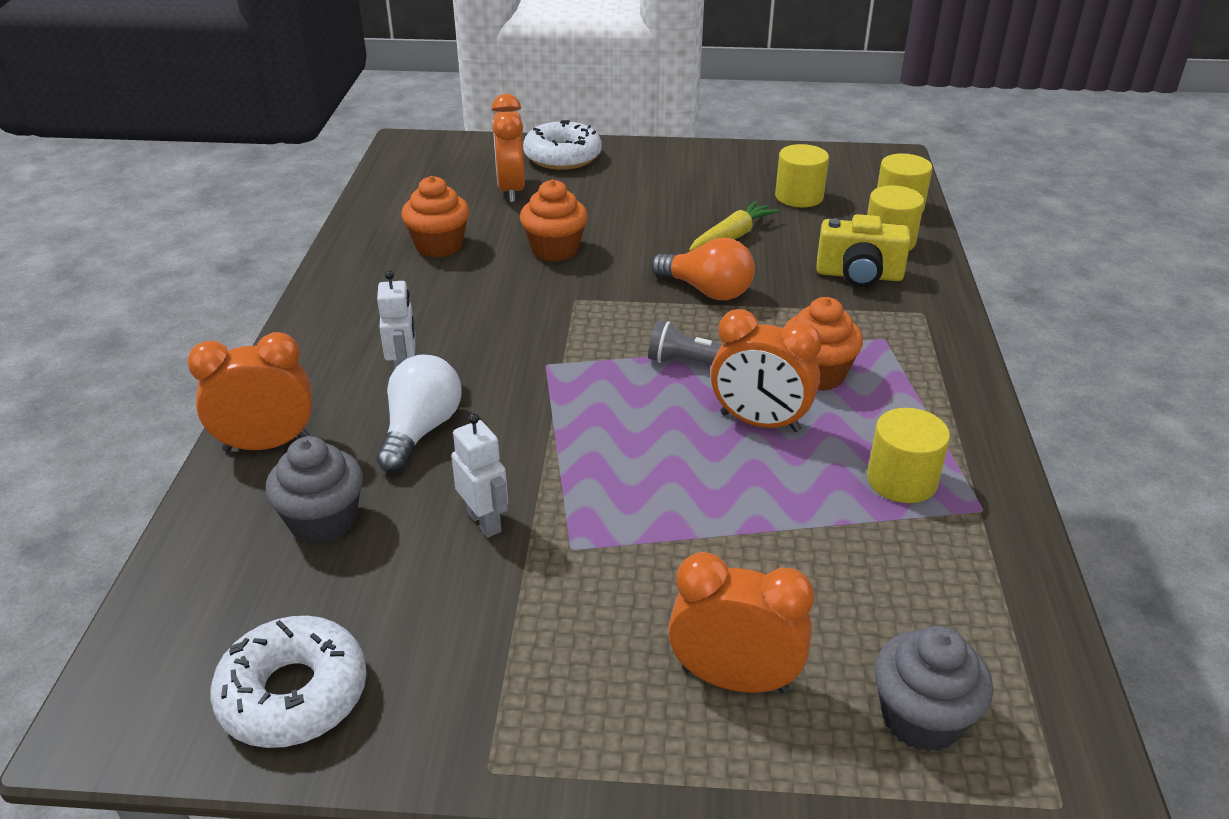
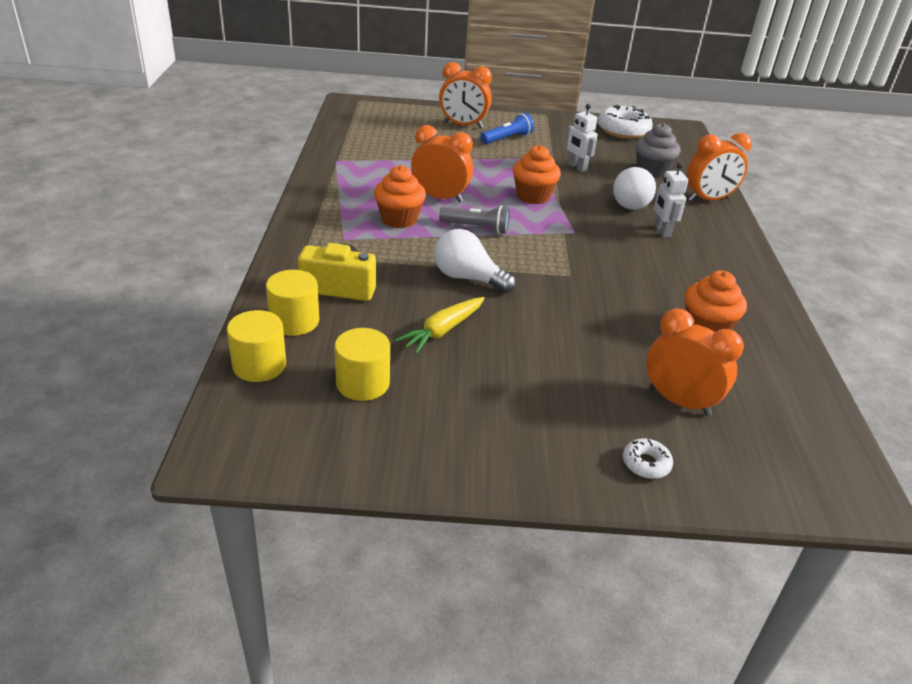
camera: 175 degrees right, 0 degrees up
orange clock [491,94,525,202] -> orange clock turned 45 degrees counterclockwise [646,308,744,416]
orange cupcake [520,179,588,262] -> orange cupcake moved to [513,145,561,204]
white donut [523,120,602,170] -> white donut [623,439,673,479], size x0.49
orange light bulb [651,237,755,300] -> white light bulb [434,229,516,293]
yellow cylinder [867,408,950,503] -> none
grey cupcake [874,626,993,752] -> none
none -> blue flashlight [480,113,534,144]

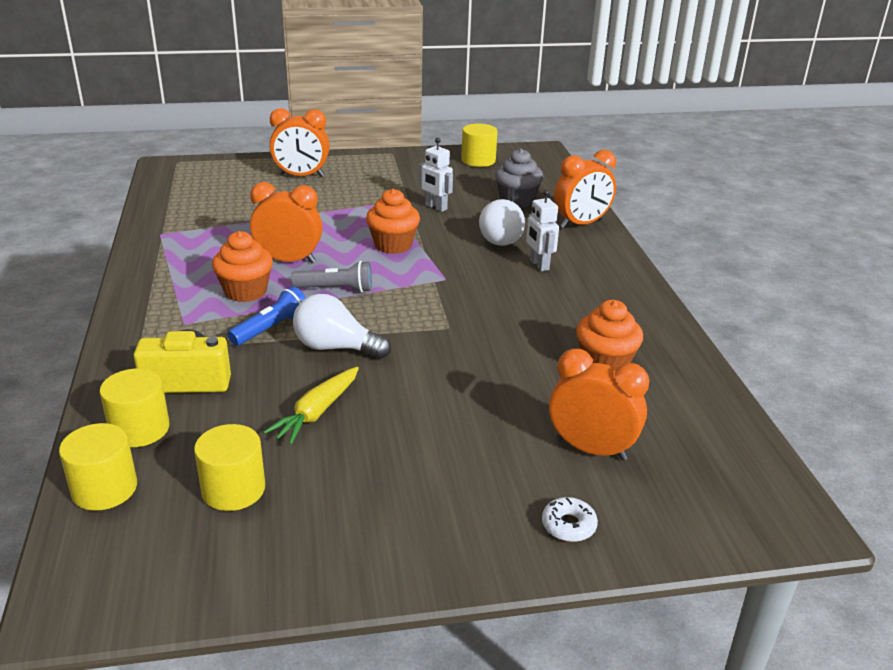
camera: 10 degrees left, 5 degrees down
blue flashlight [480,113,534,144] -> blue flashlight moved to [228,286,306,346]
white donut [598,105,653,139] -> yellow cylinder [461,123,498,167]

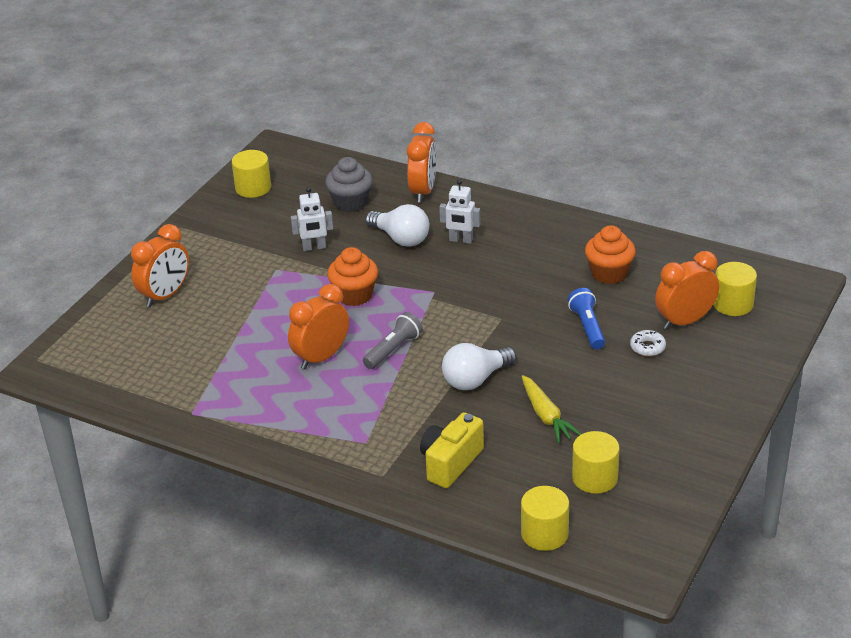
camera: 50 degrees left, 5 degrees up
yellow cylinder [100,368,170,447] -> yellow cylinder moved to [713,262,757,316]
orange cupcake [212,231,273,302] -> none
blue flashlight [228,286,306,346] -> blue flashlight moved to [568,288,605,349]
white donut [542,497,598,542] -> white donut moved to [630,330,666,356]

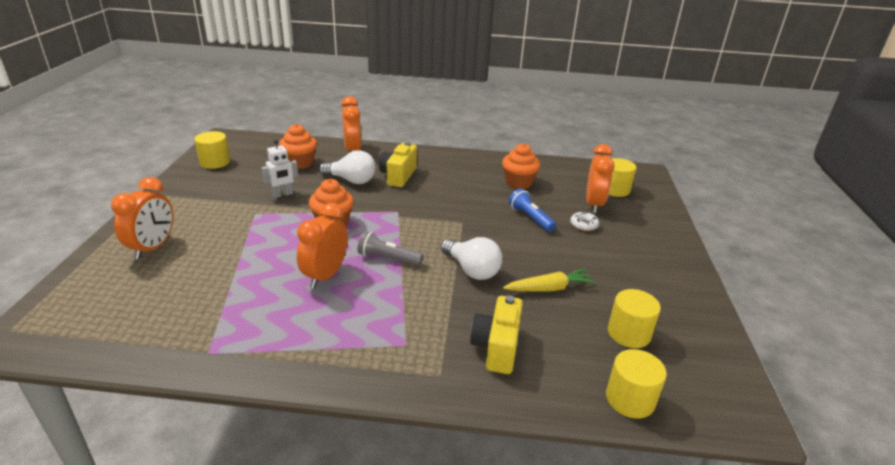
camera: 25 degrees left, 5 degrees down
grey cupcake [325,157,373,212] -> orange cupcake [279,124,317,169]
grey flashlight [363,312,423,369] -> grey flashlight turned 90 degrees counterclockwise [357,231,423,266]
white robot [439,179,481,244] -> yellow camera [379,142,417,187]
white light bulb [442,343,517,390] -> white light bulb turned 75 degrees counterclockwise [441,237,503,280]
yellow carrot [522,375,581,443] -> yellow carrot turned 60 degrees counterclockwise [503,269,596,292]
orange clock [655,251,719,330] -> orange clock turned 150 degrees clockwise [586,144,614,213]

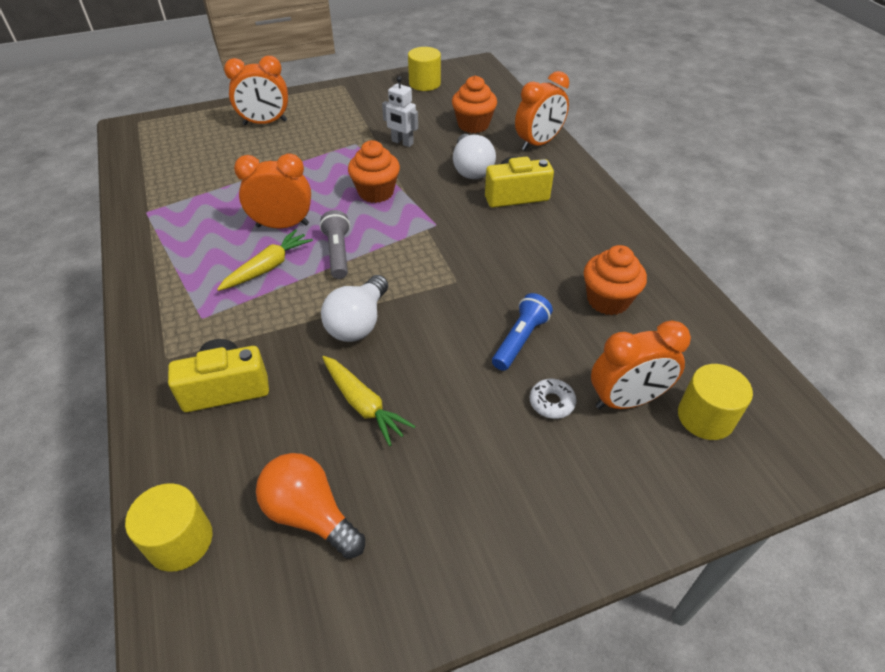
camera: 65 degrees right, 15 degrees up
yellow cylinder [608,289,661,348] -> orange light bulb [256,453,365,559]
none -> yellow carrot [217,229,313,291]

